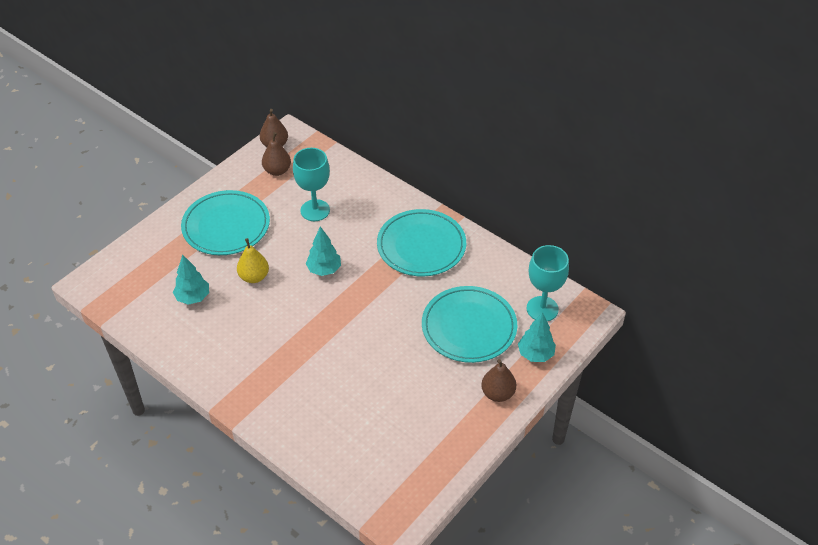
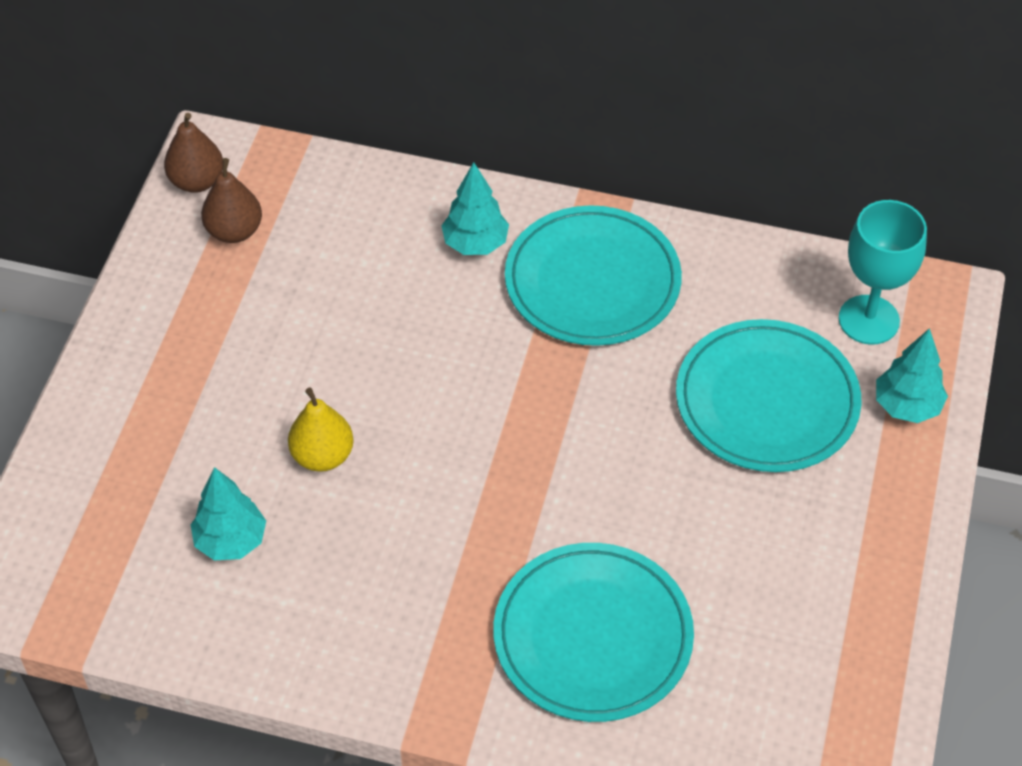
camera: 25 degrees left, 5 degrees up
turquoise plate [181,190,270,255] -> turquoise plate moved to [493,543,694,722]
turquoise goblet [293,148,330,221] -> none
turquoise tree [306,226,341,276] -> turquoise tree moved to [441,162,509,255]
brown pear [481,359,516,402] -> none

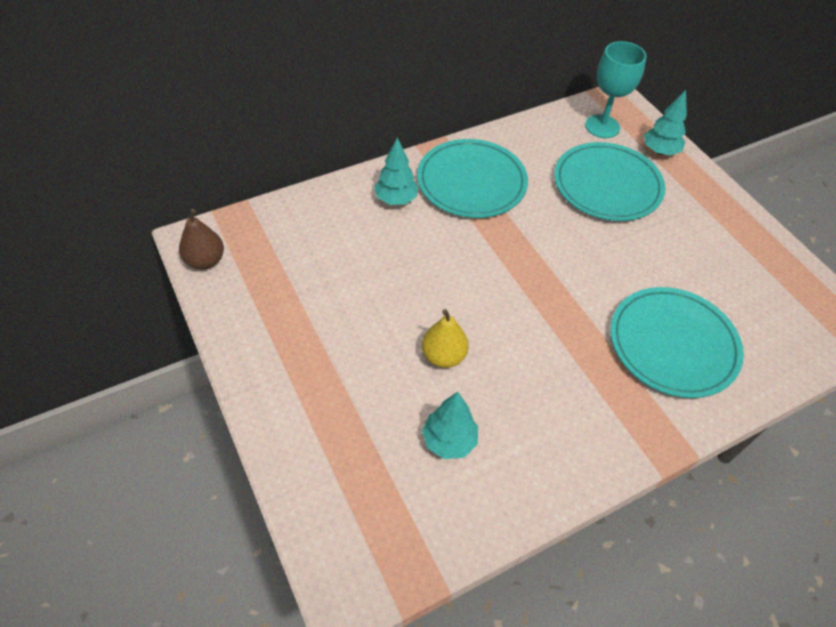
camera: 45 degrees left, 0 degrees up
brown pear [201,158,262,243] -> none

